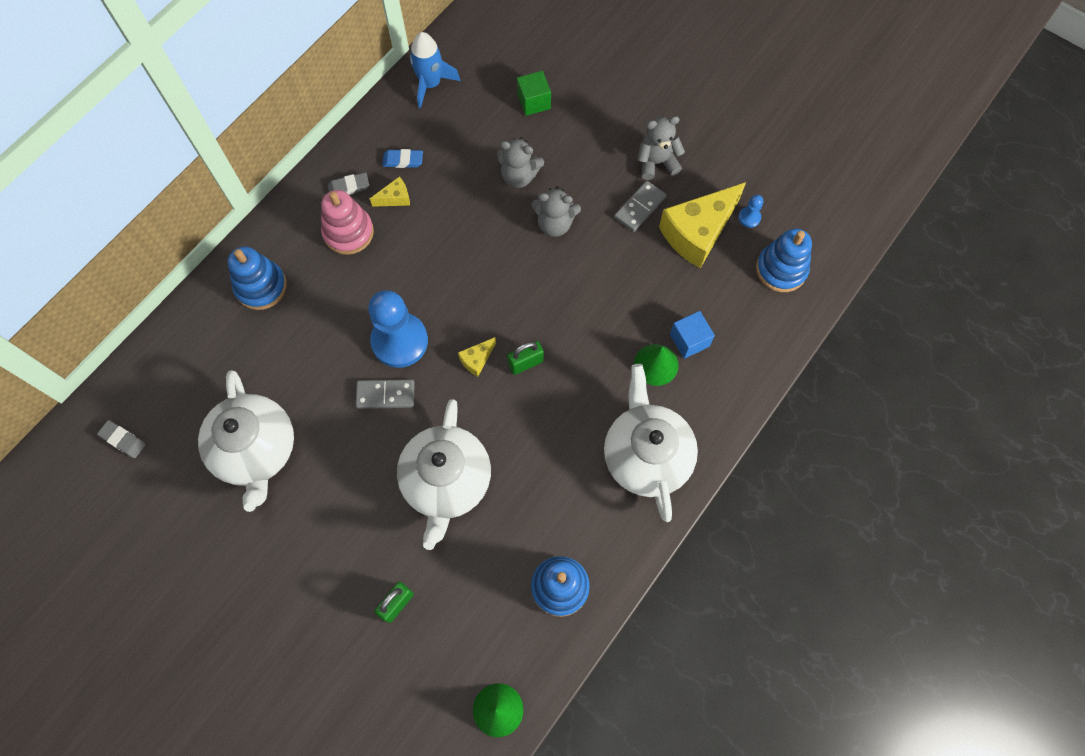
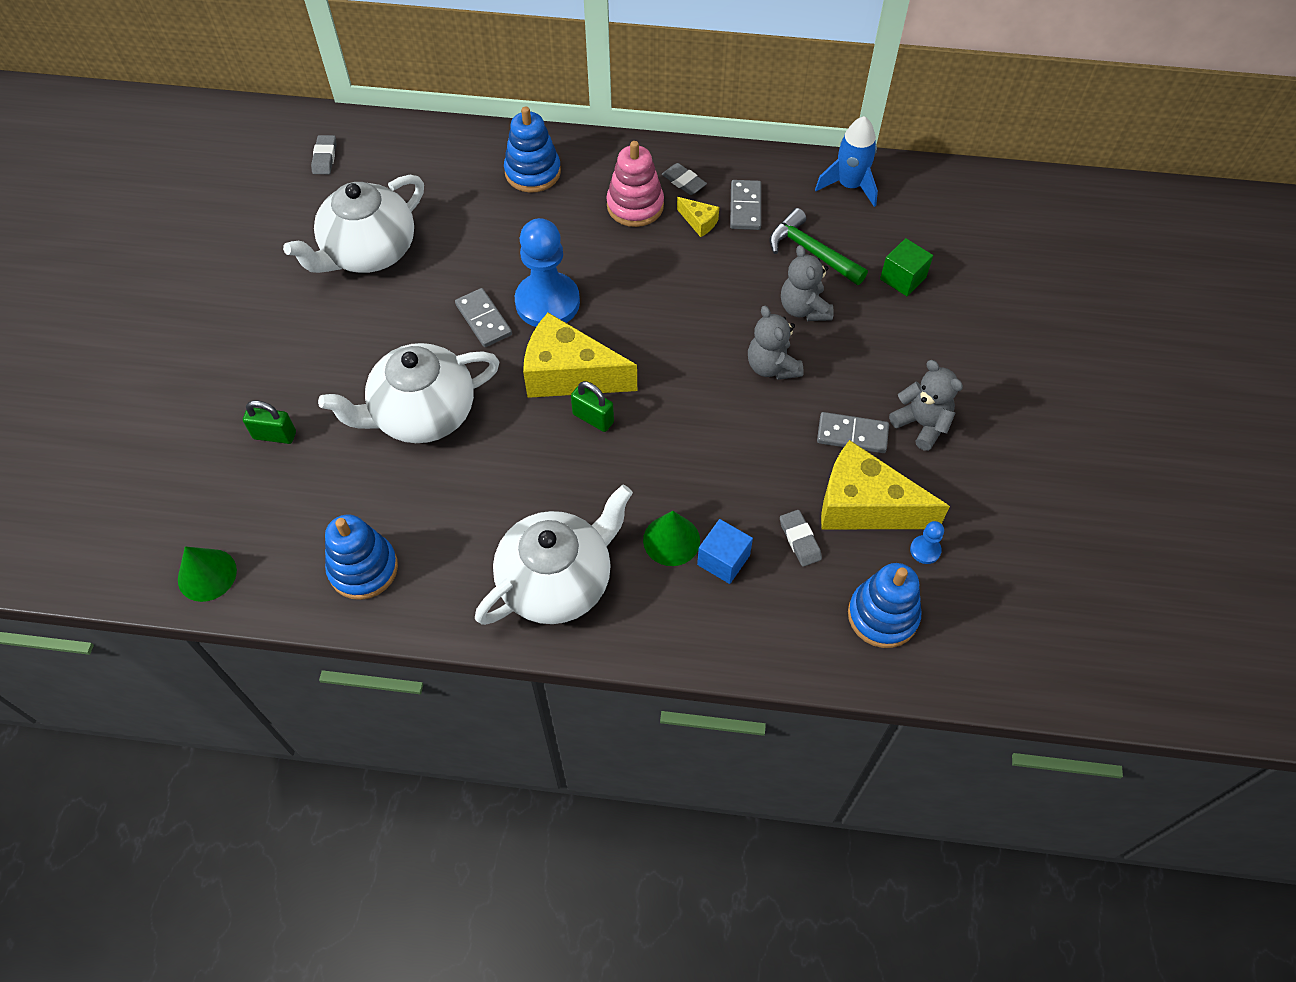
camera: 60 degrees right, 10 degrees down
blue eraser [382,149,423,168] -> grey domino [730,180,761,230]
yellow cheese [458,337,496,377] -> yellow cheese [523,313,637,398], size x2.30
none -> green hammer [770,208,868,285]
none -> grey eraser [780,510,822,567]

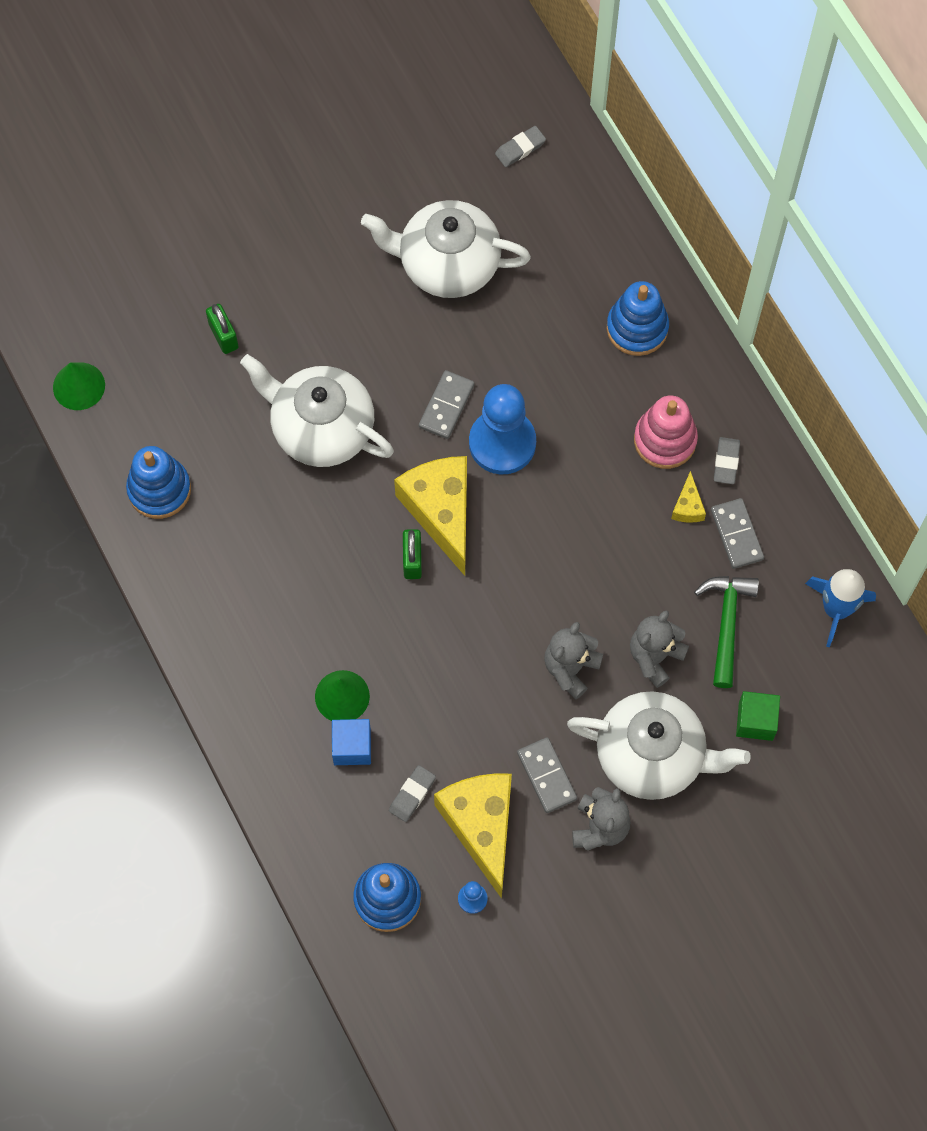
camera: 55 degrees right, 10 degrees up
white teapot [475,485,633,625] -> white teapot moved to [567,691,751,800]
grey domino [730,180,761,230] -> grey domino turned 75 degrees counterclockwise [711,498,764,569]

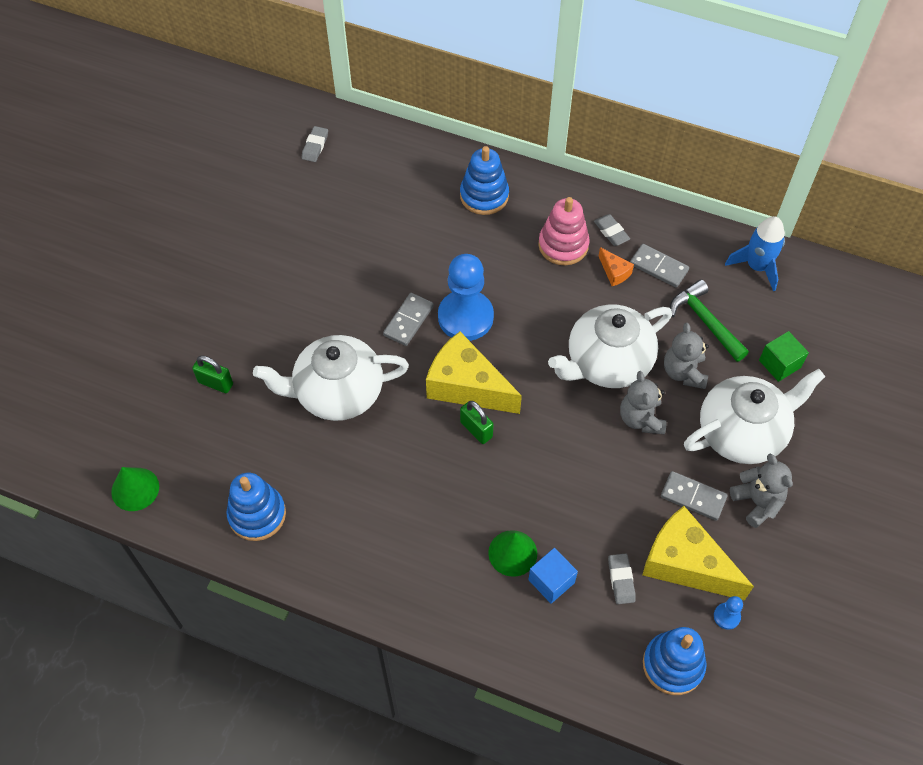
camera: 40 degrees left, 10 degrees down
white teapot [361,200,531,298] -> white teapot moved to [548,305,672,388]
grey domino [419,370,474,439] -> grey domino turned 45 degrees clockwise [383,293,434,346]
yellow cheese [671,471,706,523] -> orange cheese [598,247,634,286]

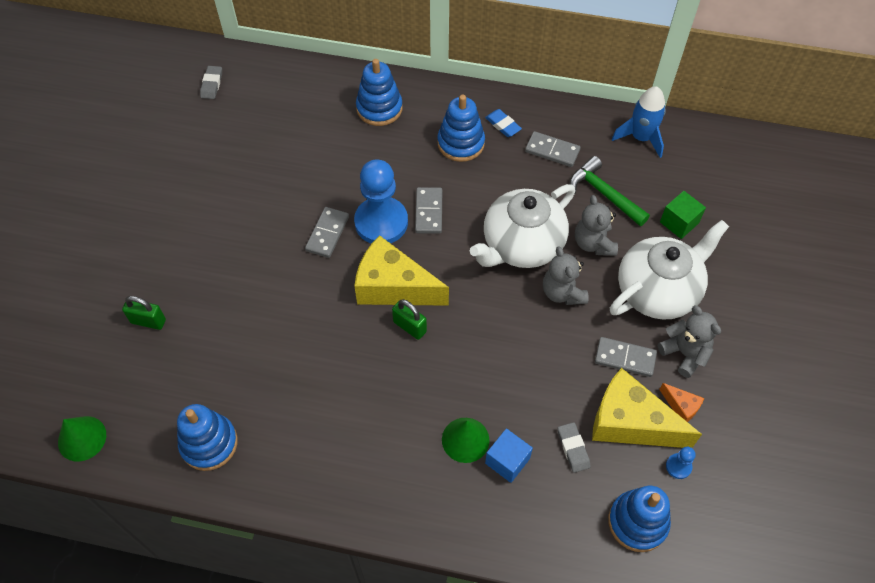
camera: 10 degrees left, 0 degrees up
white teapot [253,335,409,421] -> none
pink stacking toy [538,197,590,266] -> blue stacking toy [437,95,485,162]
grey eraser [594,214,630,246] -> blue eraser [485,109,522,137]
orange cheese [598,247,634,286] -> orange cheese moved to [659,383,704,422]
none -> grey domino [415,187,442,234]

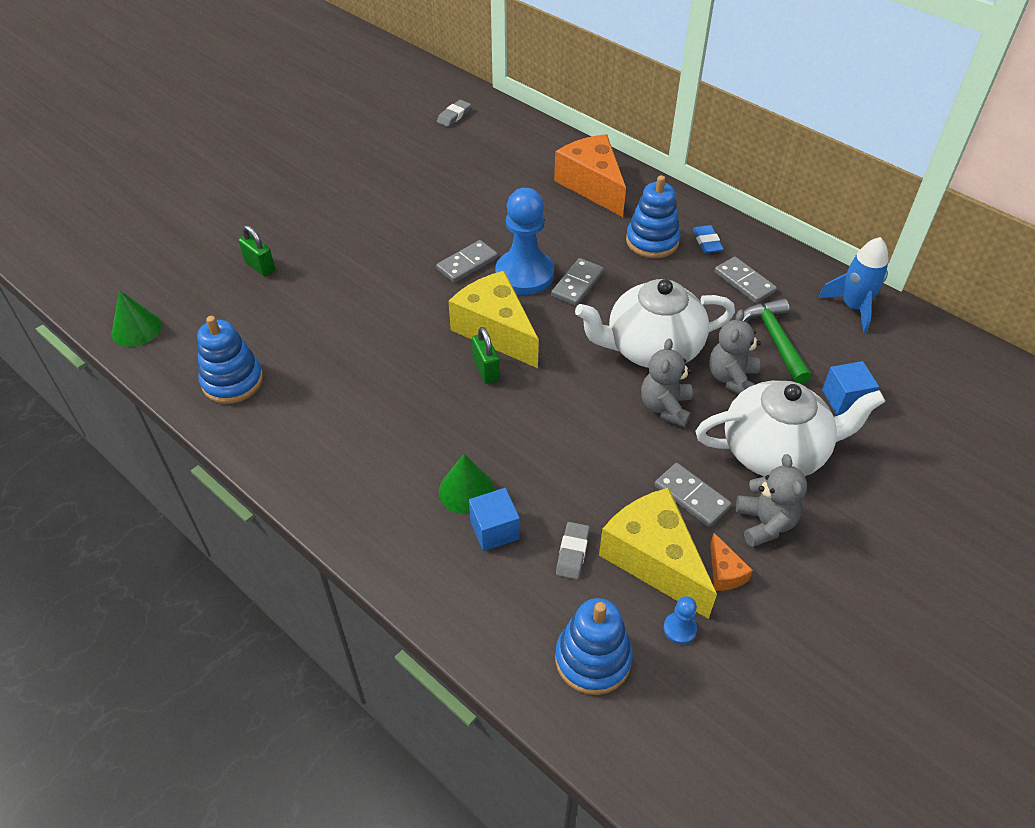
camera: 30 degrees right, 10 degrees down
blue stacking toy [356,59,403,126] -> orange cheese [554,134,626,217]
green cube [660,191,706,239] -> blue cube [822,361,879,415]

